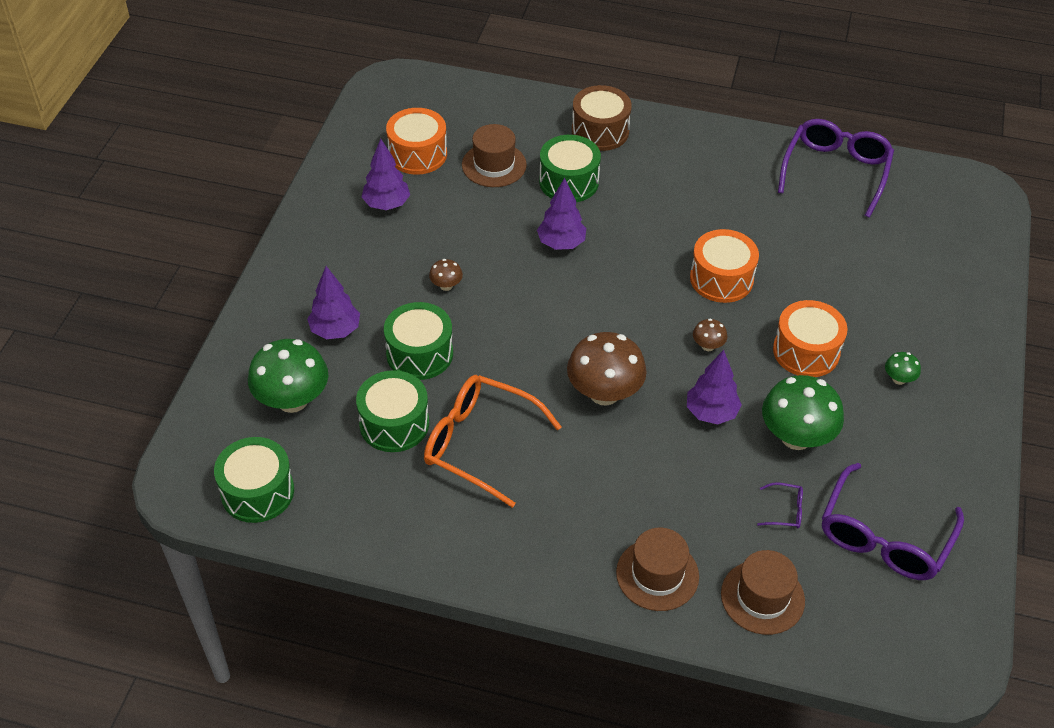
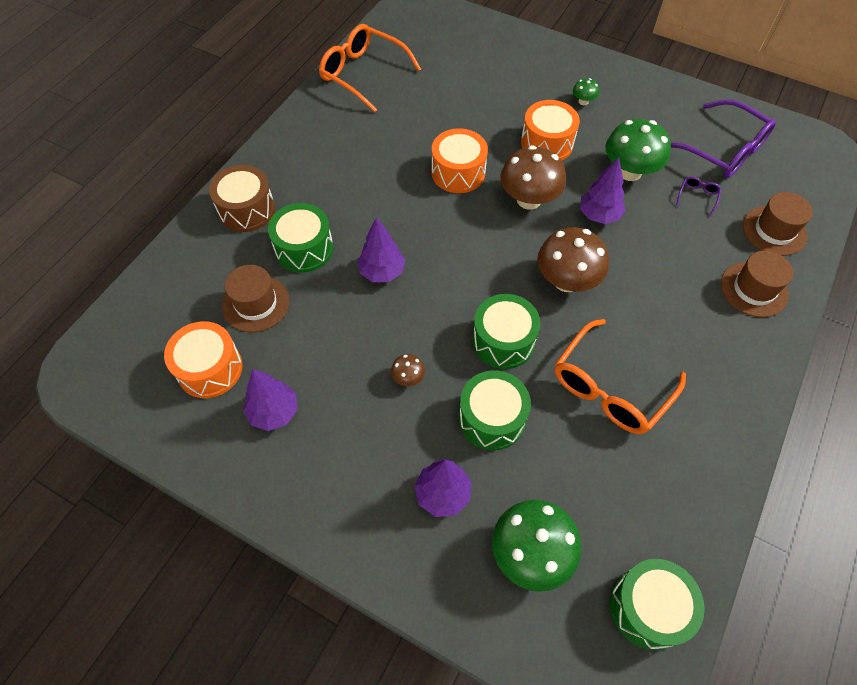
camera: 75 degrees left, 10 degrees up
green drum [356,370,429,452] -> green drum moved to [472,294,541,369]
brown mushroom [693,319,728,351] -> brown mushroom [500,145,566,210], size x2.20
purple glasses [778,119,894,218] -> orange glasses [319,24,421,113]

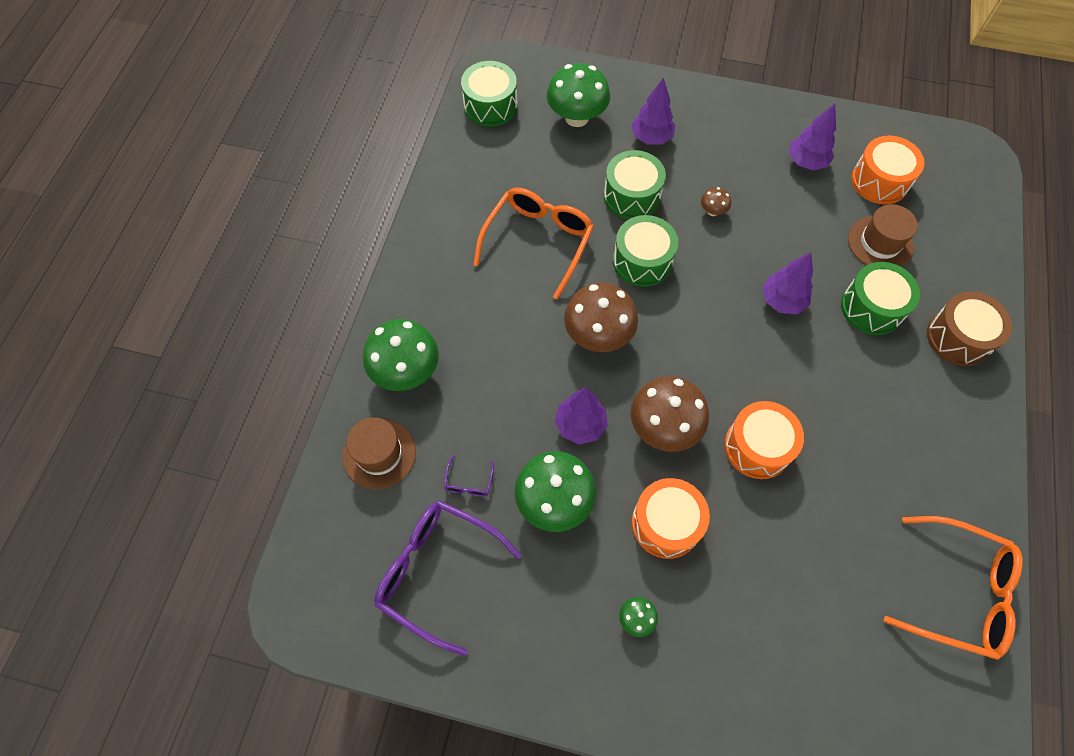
camera: 165 degrees right, 5 degrees up
brown hat [721,250,793,317] -> green mushroom [363,319,439,391]

